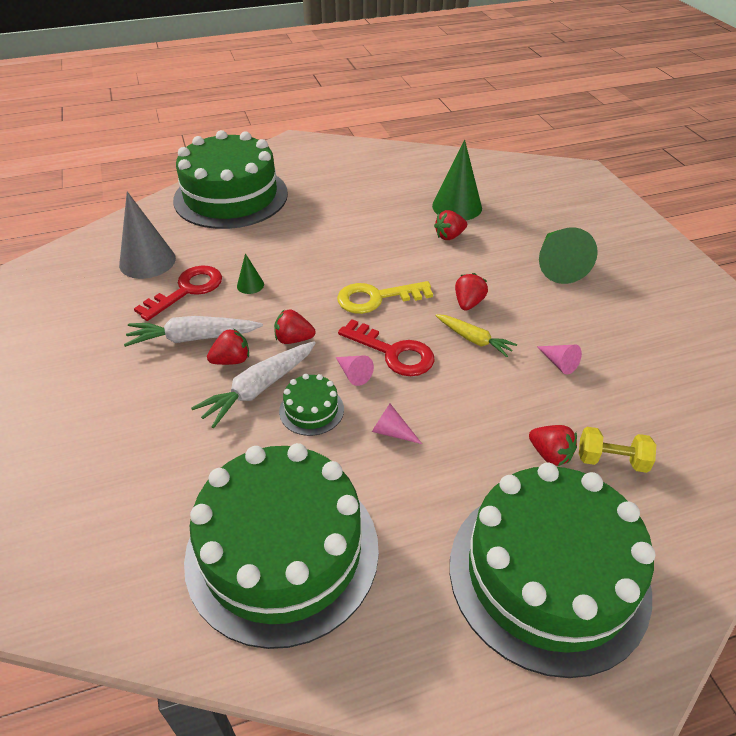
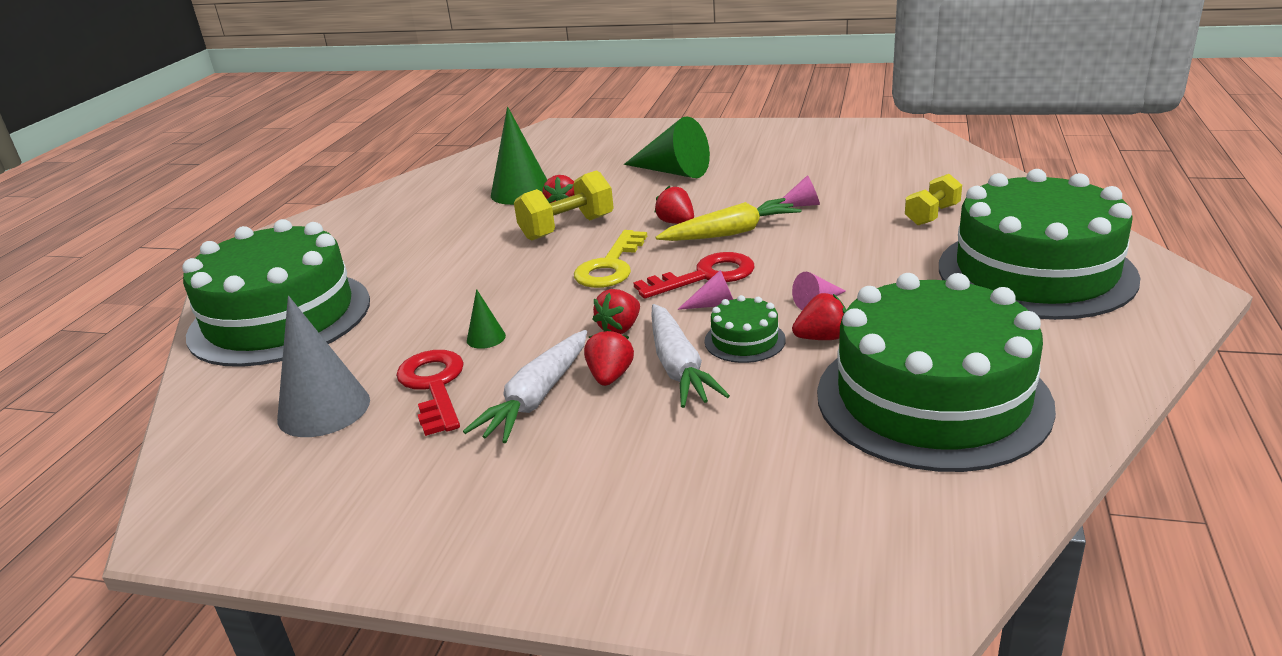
camera: 55 degrees left, 15 degrees down
yellow carrot [435,314,517,357] -> yellow carrot [655,198,801,241], size x1.52
red strawberry [529,425,577,466] -> red strawberry moved to [792,293,846,340]
none -> yellow dumbbell [514,170,614,241]

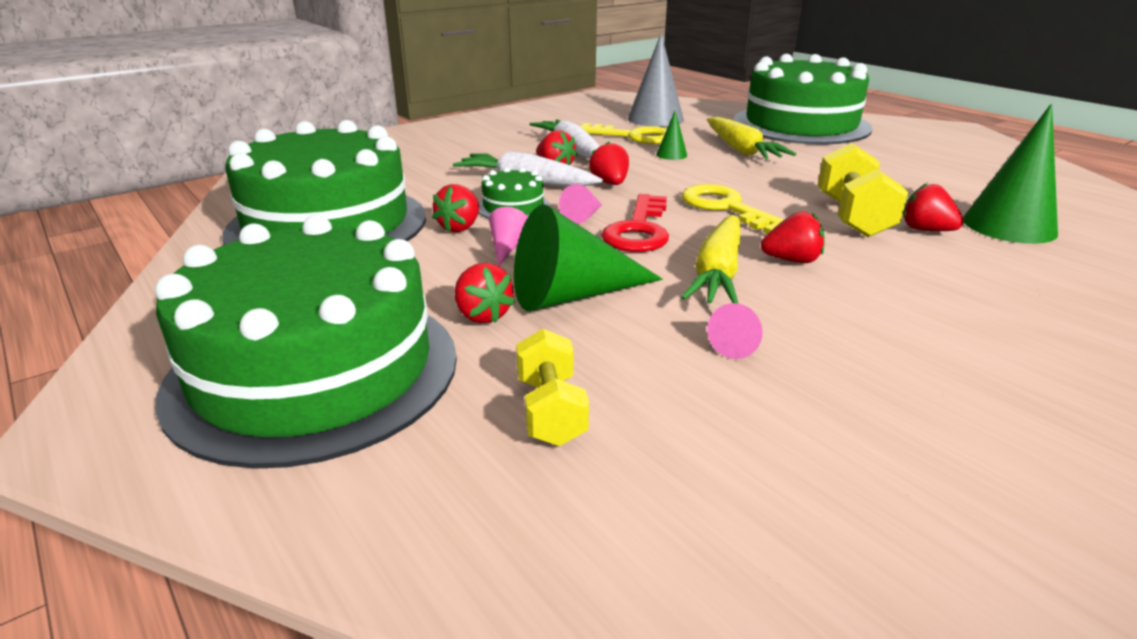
camera: 125 degrees right, 0 degrees up
red key [396,350,464,436] -> yellow key [580,123,667,144]
green cone [624,116,710,178] -> green cone moved to [514,205,663,311]
none -> red strawberry [455,263,515,324]
none -> yellow carrot [707,117,796,159]

